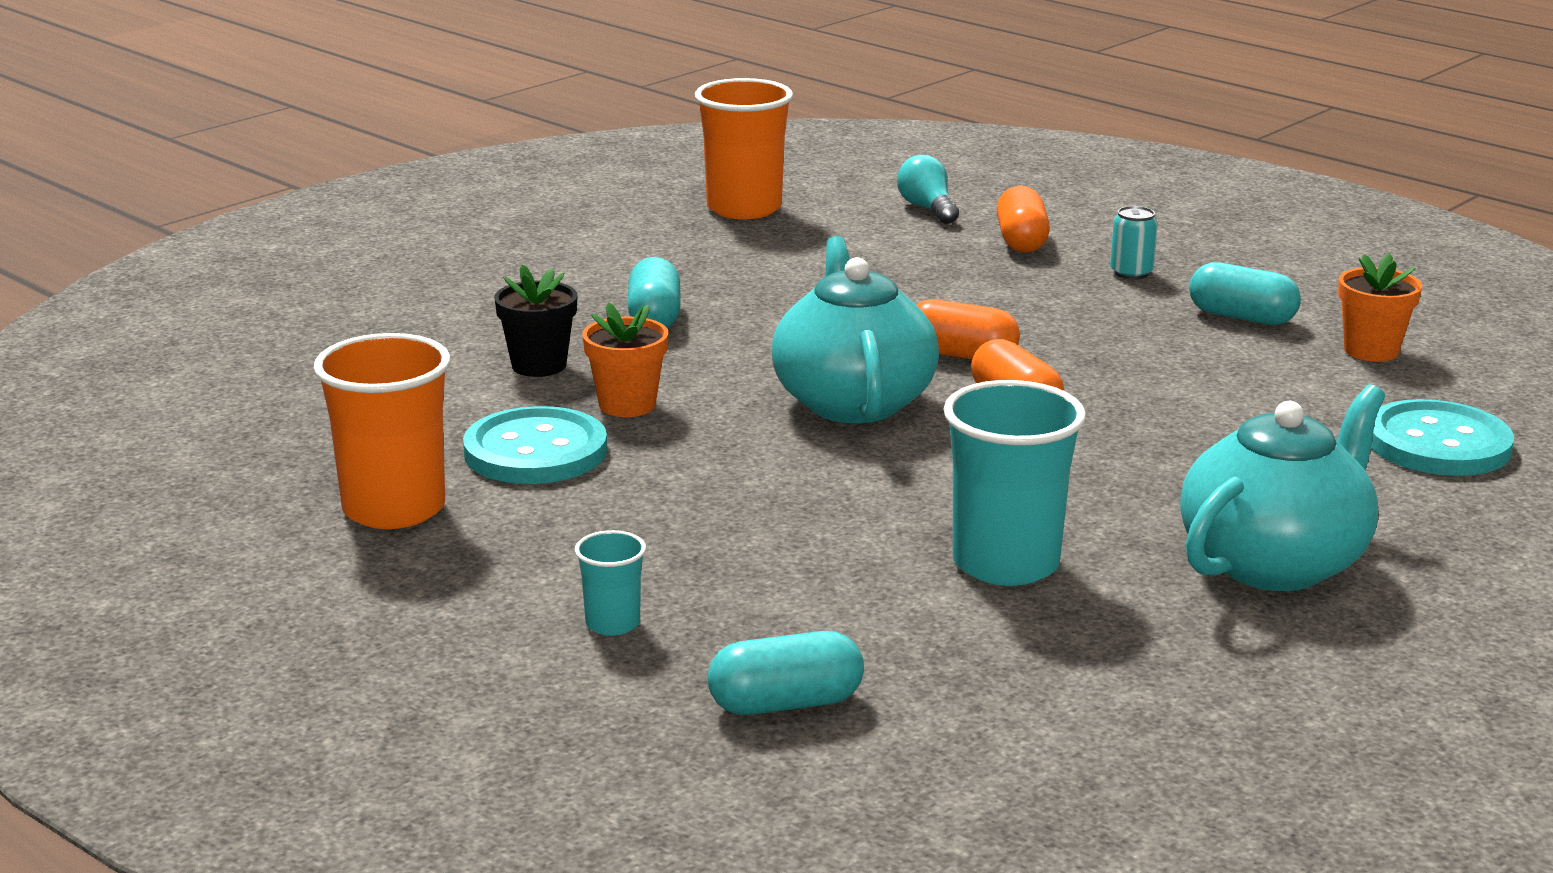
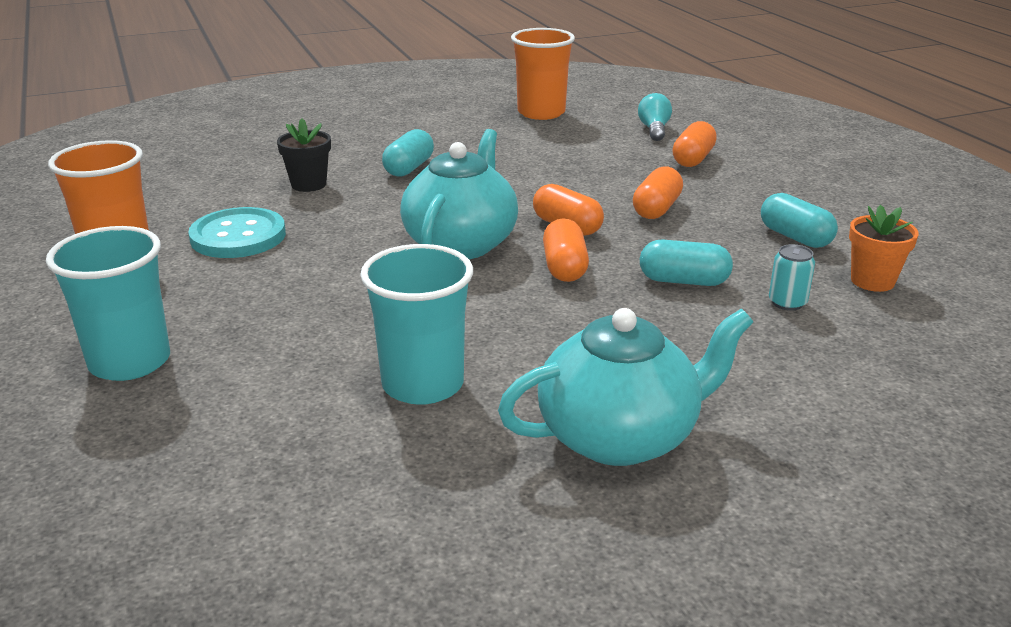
camera: 25 degrees right, 5 degrees up
turquoise cup [575,530,646,636] -> turquoise cup [46,226,170,381], size x2.05
orange flower pot [582,303,668,417] -> none
turquoise capsule [708,631,864,715] -> turquoise capsule moved to [640,240,733,286]
turquoise can [1110,206,1158,280] -> turquoise can moved to [769,244,815,311]
turquoise button [1371,399,1514,476] -> none
none -> orange capsule [633,166,683,219]

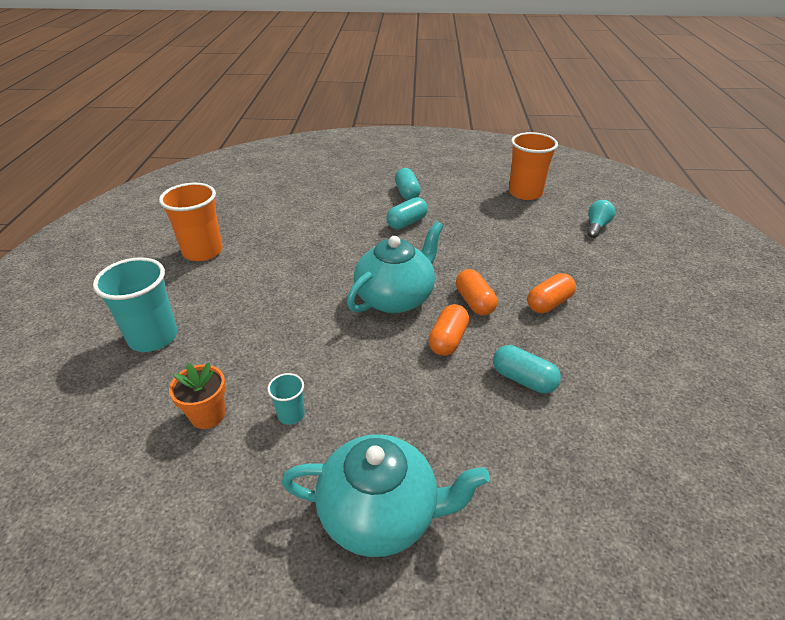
camera: 25 degrees right, 10 degrees up
turquoise button [188,207,286,258] -> none
black flower pot [277,118,331,192] -> none
turquoise cup [360,244,473,405] -> turquoise cup [267,373,305,425], size x0.49
orange capsule [672,121,717,167] -> none
turquoise capsule [761,193,838,248] -> turquoise capsule moved to [395,168,421,200]
turquoise can [769,244,815,311] -> none
orange flower pot [849,205,919,292] -> orange flower pot moved to [169,362,226,429]

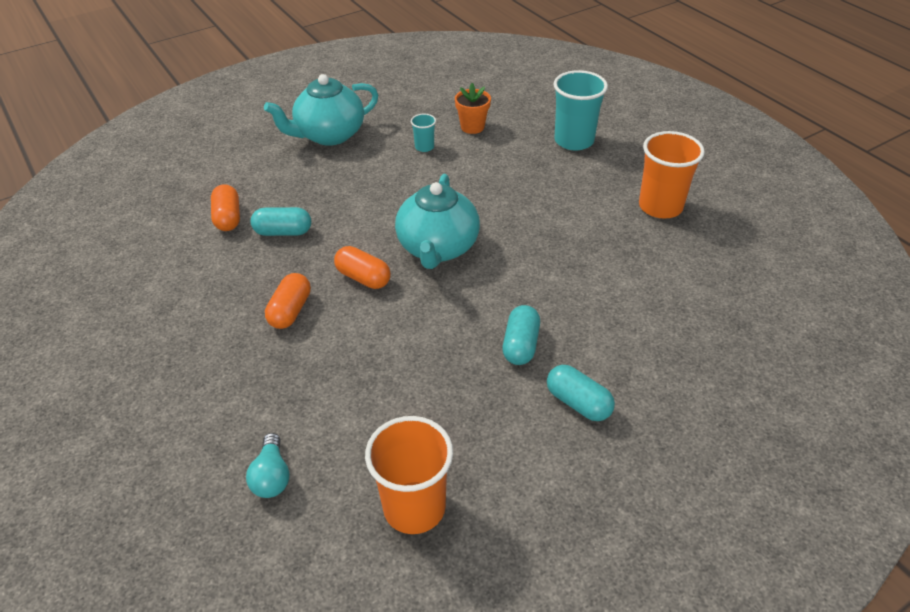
camera: 145 degrees right, 5 degrees up
orange capsule [428,304,469,356] -> orange capsule moved to [211,184,240,231]

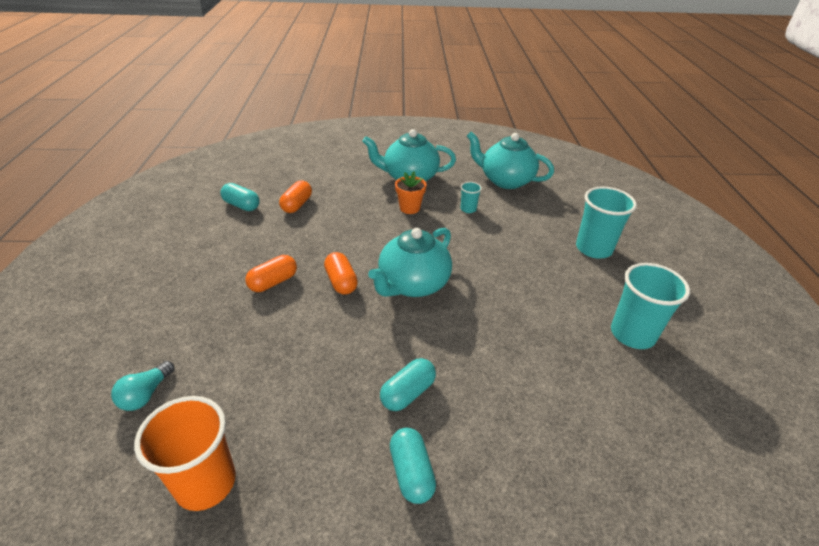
camera: 30 degrees right, 5 degrees down
turquoise capsule [250,207,311,236] -> turquoise capsule moved to [220,183,259,211]
orange flower pot [455,83,491,134] -> orange flower pot moved to [395,171,426,214]
orange cup [639,131,705,218] -> turquoise cup [611,263,690,349]
none -> turquoise teapot [467,132,554,189]

